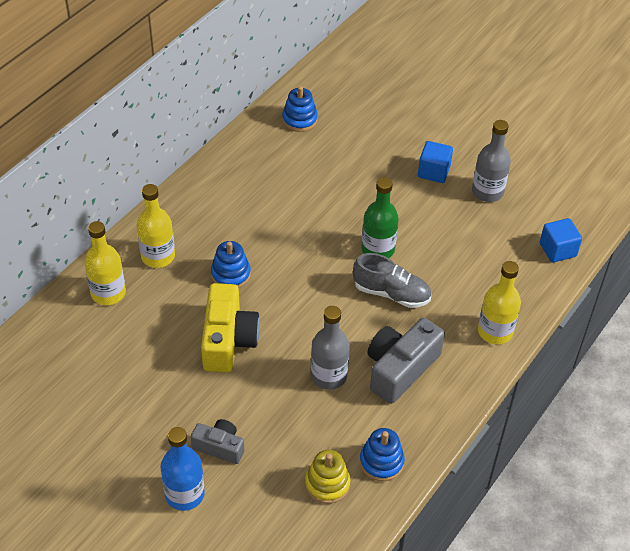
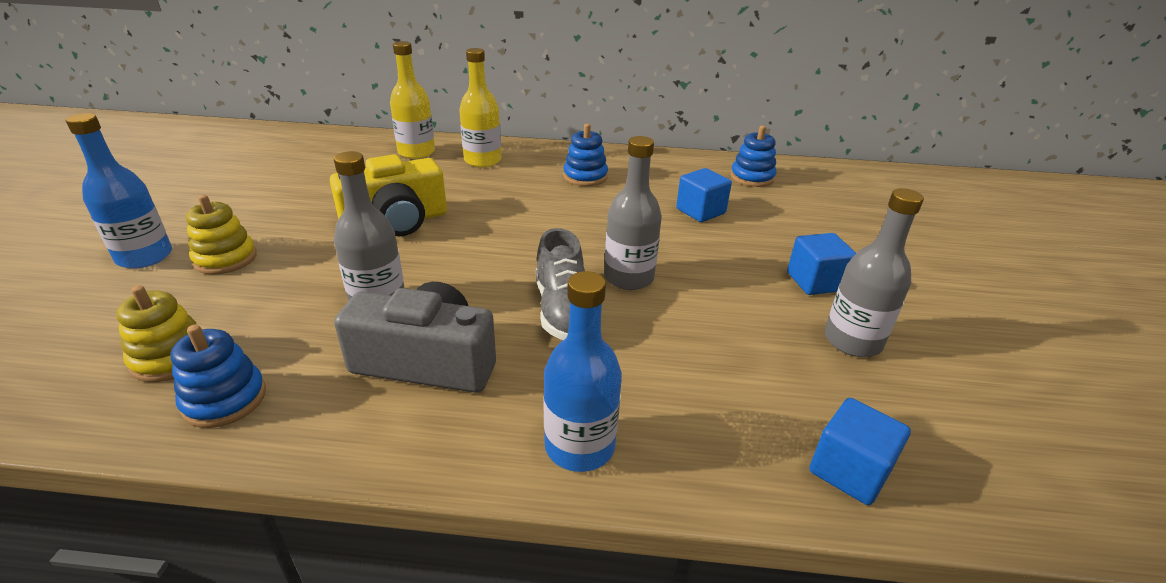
camera: 60 degrees right, 15 degrees down
grey camera [191,419,244,464] -> yellow stacking toy [186,195,257,275]
blue stacking toy [211,241,251,288] -> blue stacking toy moved to [563,124,608,186]
green bottle [361,177,399,258] -> grey bottle [604,136,662,290]
yellow bottle [478,261,521,345] -> blue bottle [543,271,622,472]
none -> blue cube [676,168,732,222]

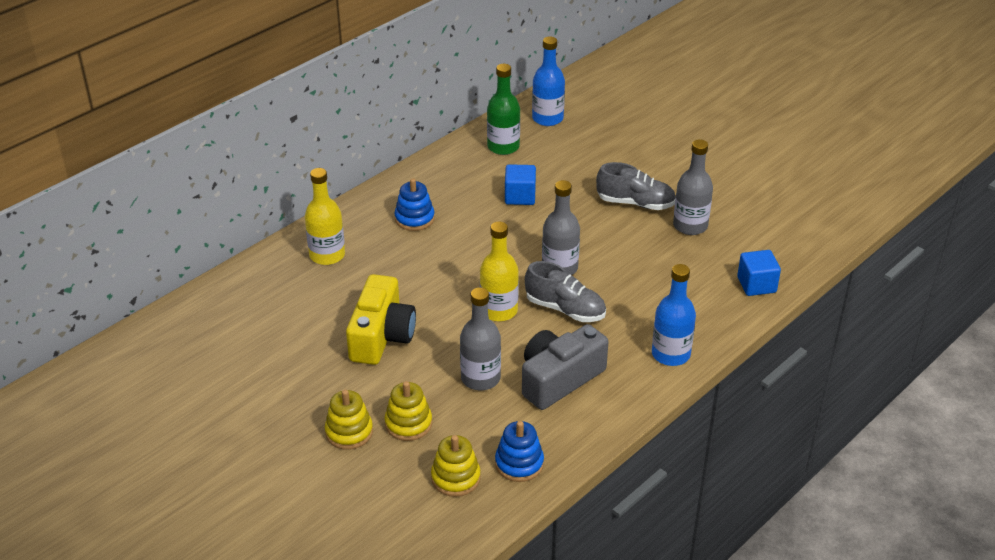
camera: 50 degrees left, 5 degrees up
blue bottle [66,113,172,269] -> blue bottle moved to [532,36,565,126]
yellow bottle [390,41,435,159] -> yellow bottle moved to [480,221,519,321]
blue stacking toy [731,125,776,187] -> green bottle [487,64,520,155]
blue cube [787,233,856,295] -> grey shoe [596,162,676,210]
none -> yellow stacking toy [385,381,432,441]

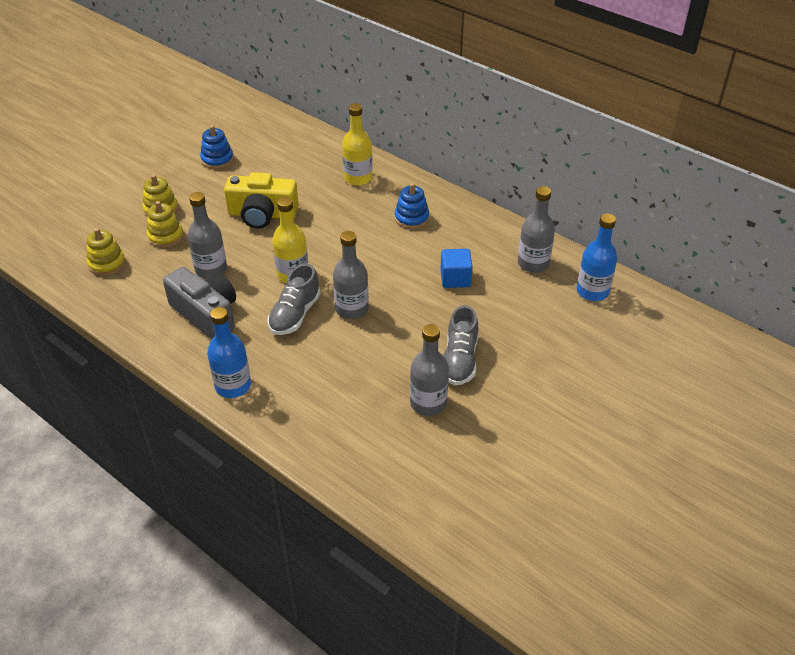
camera: 85 degrees right, 5 degrees up
green bottle [487,64,520,155] -> grey bottle [518,186,555,273]
blue stacking toy [495,421,544,482] -> blue stacking toy moved to [200,125,234,169]
blue cube [737,250,781,296] -> none

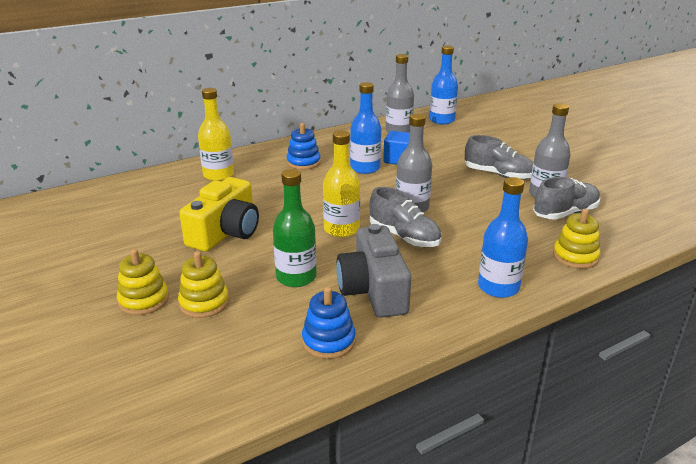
camera: 70 degrees left, 15 degrees down
yellow stacking toy [87,228,126,276] -> yellow stacking toy moved to [553,209,600,269]
grey camera [163,267,236,339] -> grey camera turned 75 degrees counterclockwise [336,224,411,318]
grey bottle [188,192,227,279] -> green bottle [273,169,316,287]
blue stacking toy [200,125,234,169] -> blue stacking toy moved to [302,287,356,359]
none -> blue bottle [350,82,381,174]
none -> grey shoe [533,177,600,220]

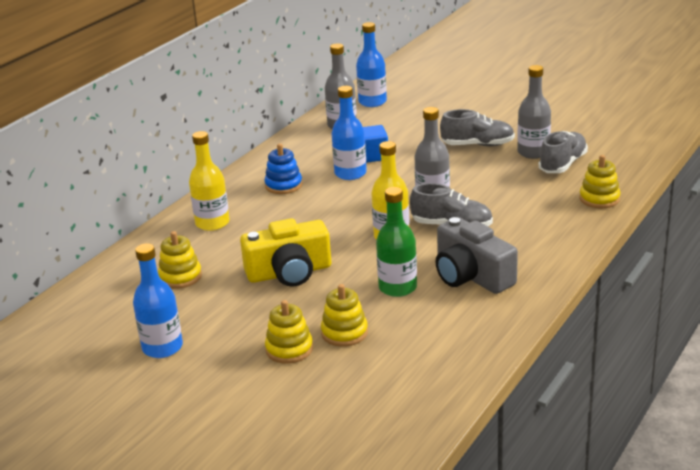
camera: 25 degrees left, 0 degrees up
yellow camera [179,177,259,251] -> yellow camera turned 75 degrees clockwise [240,218,331,287]
blue stacking toy [302,287,356,359] -> none
blue bottle [478,177,528,298] -> blue bottle moved to [133,243,183,358]
none -> yellow stacking toy [158,231,202,289]

